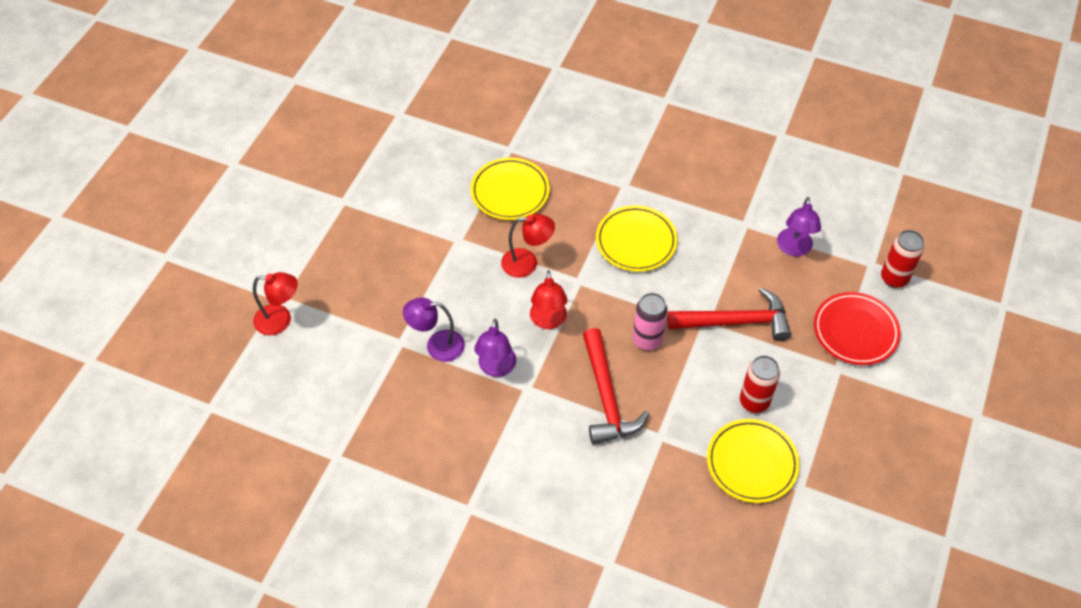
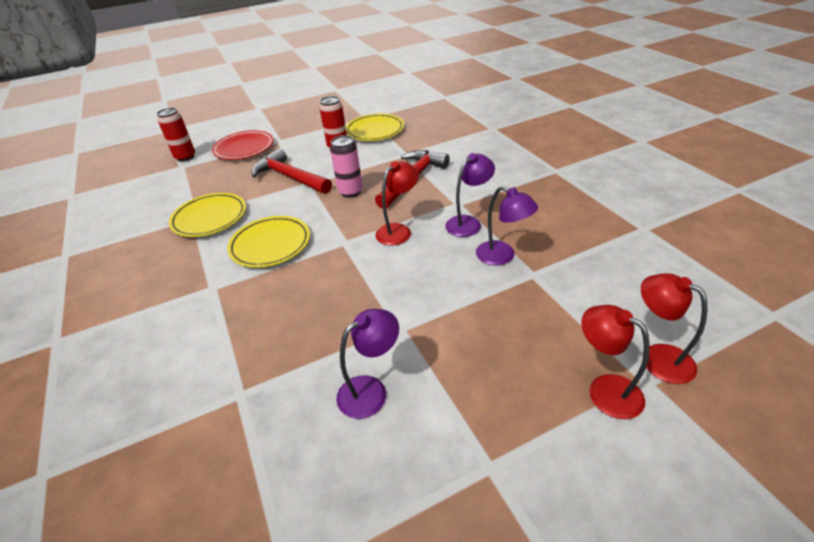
camera: 135 degrees left, 15 degrees down
yellow plate [471,158,550,220] -> yellow plate moved to [169,193,246,237]
red lamp [501,214,555,278] -> red lamp moved to [581,305,650,419]
purple lamp [777,197,821,257] -> purple lamp moved to [336,309,399,419]

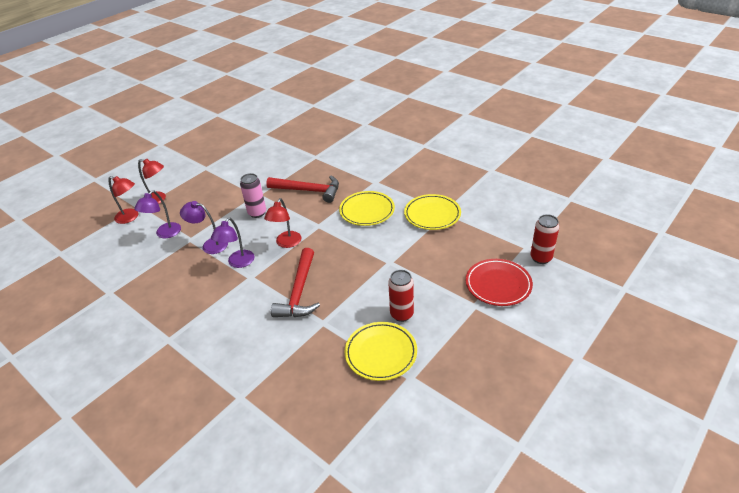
camera: 155 degrees right, 0 degrees up
red hammer [252,148,332,194] -> red hammer moved to [266,176,339,203]
pink can [330,135,363,198] -> pink can moved to [240,173,266,218]
purple lamp [336,309,399,419] -> purple lamp moved to [134,190,181,238]

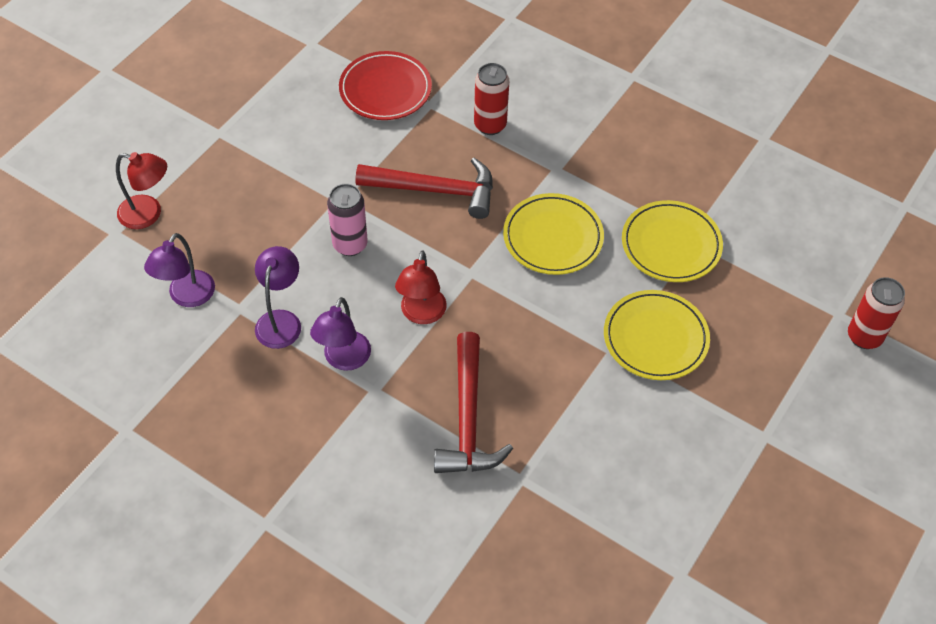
camera: 10 degrees left, 15 degrees up
red lamp [108,176,138,224] -> none
purple lamp [180,201,228,254] -> purple lamp turned 90 degrees clockwise [255,246,301,349]
yellow plate [344,322,417,381] -> yellow plate moved to [604,290,710,380]
red can [388,270,414,322] -> red can moved to [474,63,509,135]
red plate [466,259,533,306] -> red plate moved to [339,51,432,120]

